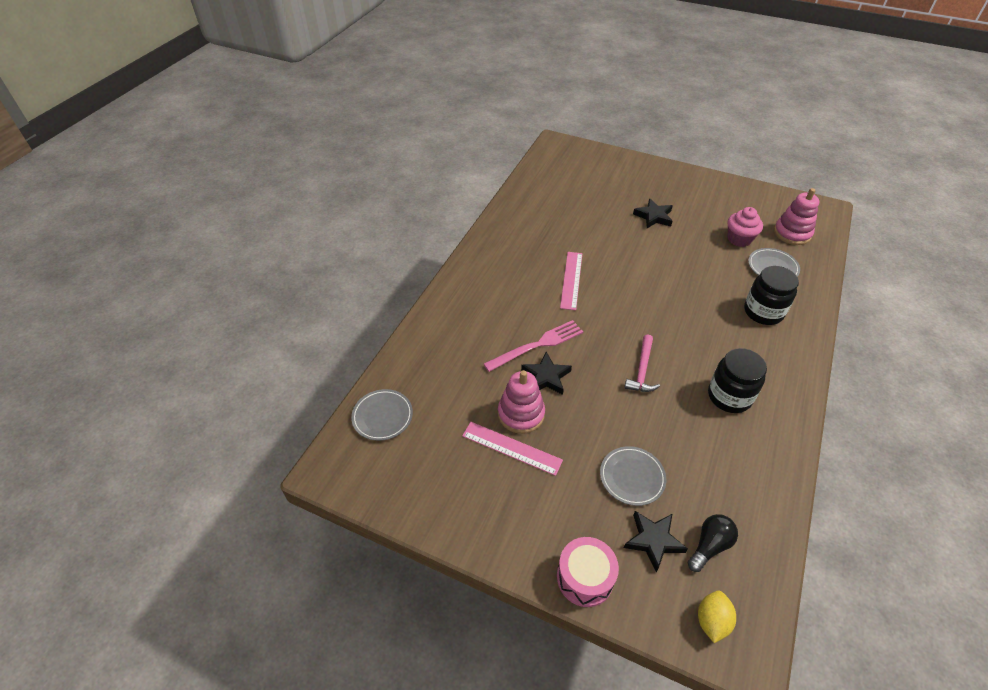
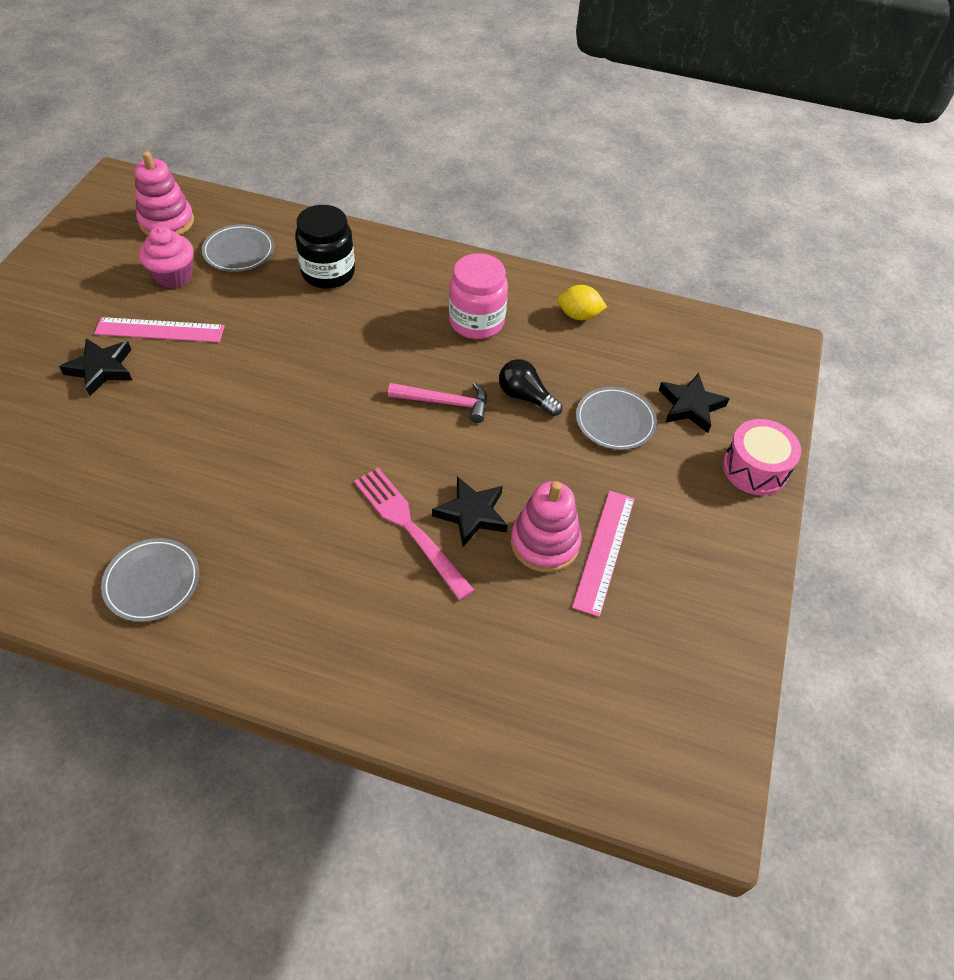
camera: 100 degrees left, 5 degrees up
grey plate [351,389,413,441] -> grey plate moved to [101,538,199,622]
pink ruler [560,252,582,310] -> pink ruler moved to [94,317,225,342]
black light bulb [688,514,738,572] -> black light bulb moved to [499,359,562,416]
yellow lemon [698,591,736,643] -> yellow lemon moved to [557,285,607,320]
black jar [708,348,767,413] -> pink jar [449,253,508,339]

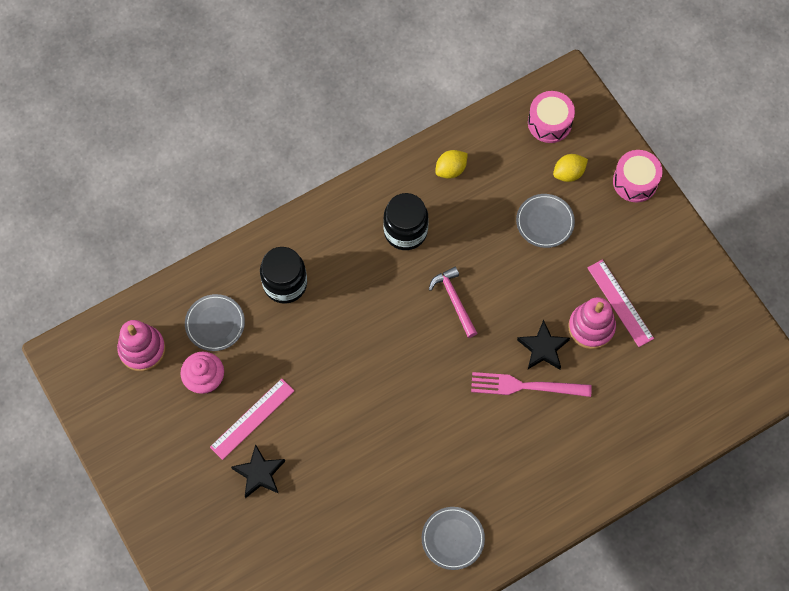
camera: 45 degrees left, 15 degrees up
pink hammer [388,382,487,423] -> pink hammer turned 75 degrees counterclockwise [429,267,477,338]
pink jar [449,253,508,339] -> black jar [383,193,428,250]
black light bulb [499,359,562,416] -> none
black star [659,373,730,433] -> yellow lemon [553,154,588,182]
none -> pink drum [528,91,575,143]

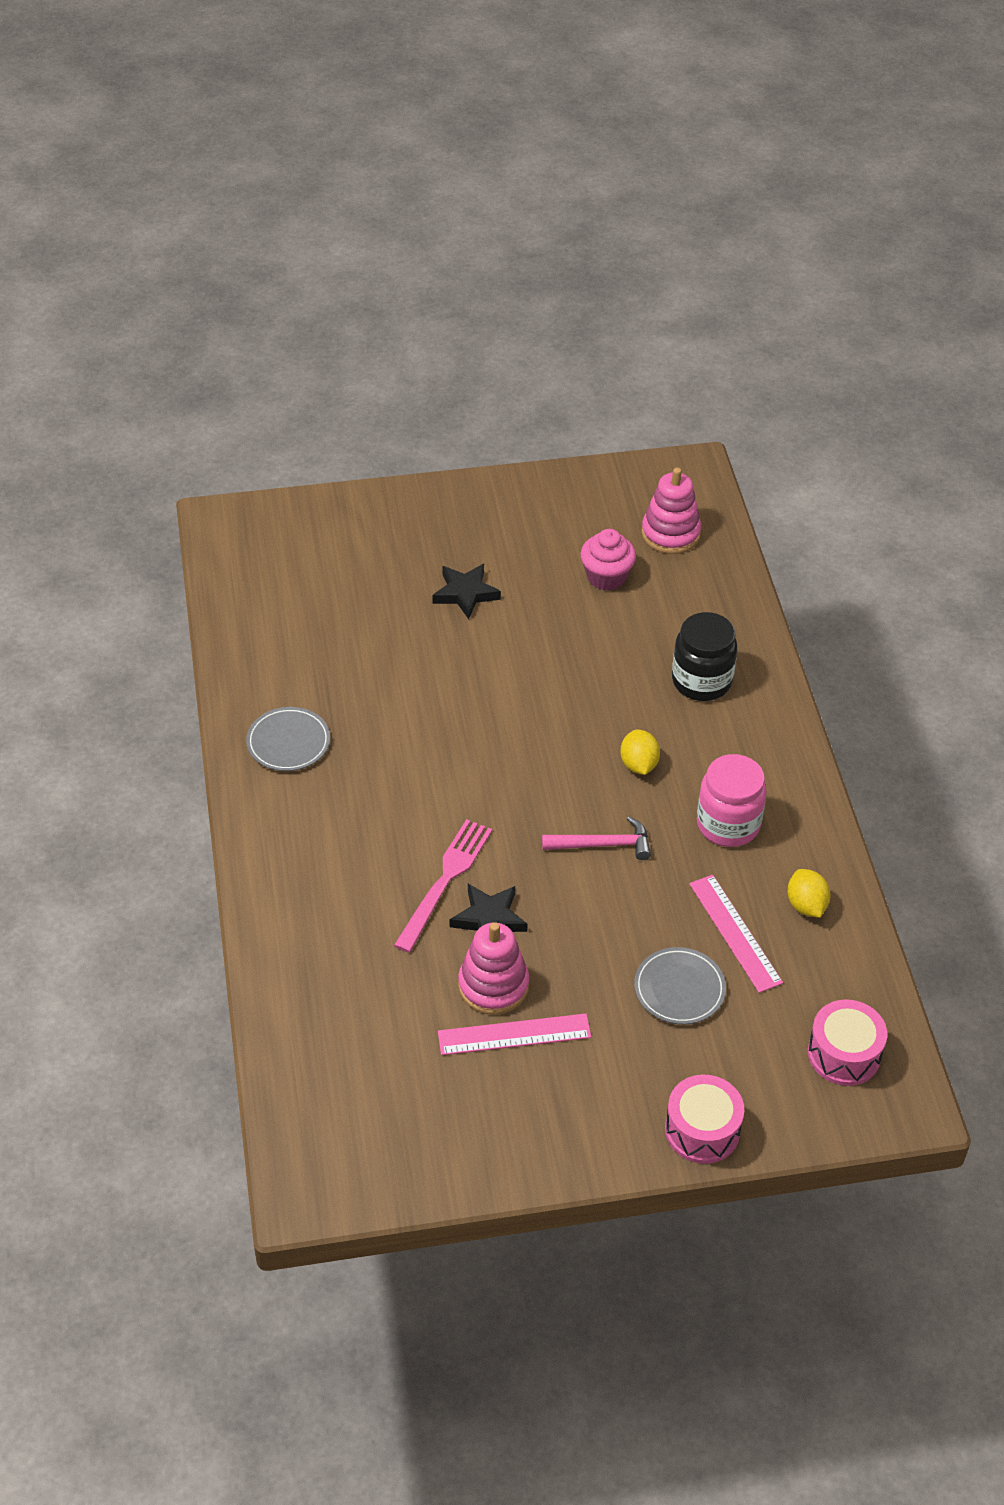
camera: 110 degrees right, 20 degrees down
grey plate [185,294,245,351] -> none
pink ruler [210,379,294,460] -> pink ruler moved to [689,875,783,993]
black jar [383,193,428,250] -> pink jar [697,754,767,847]
yellow lemon [553,154,588,182] -> yellow lemon moved to [620,730,660,775]

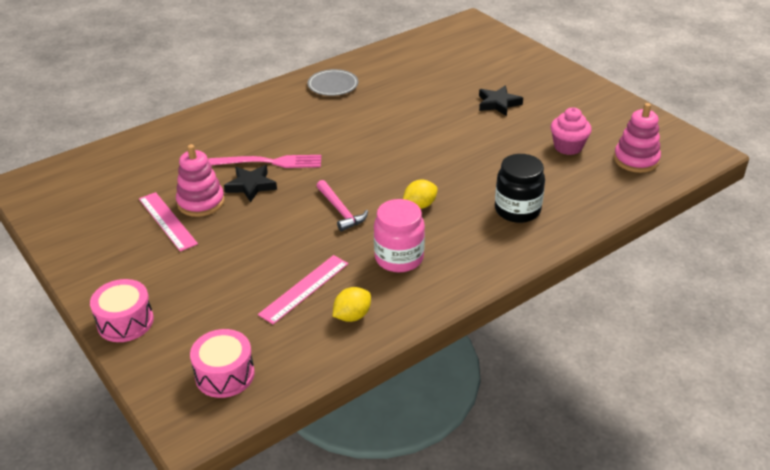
camera: 65 degrees right, 10 degrees down
grey plate [634,947,726,1024] -> none

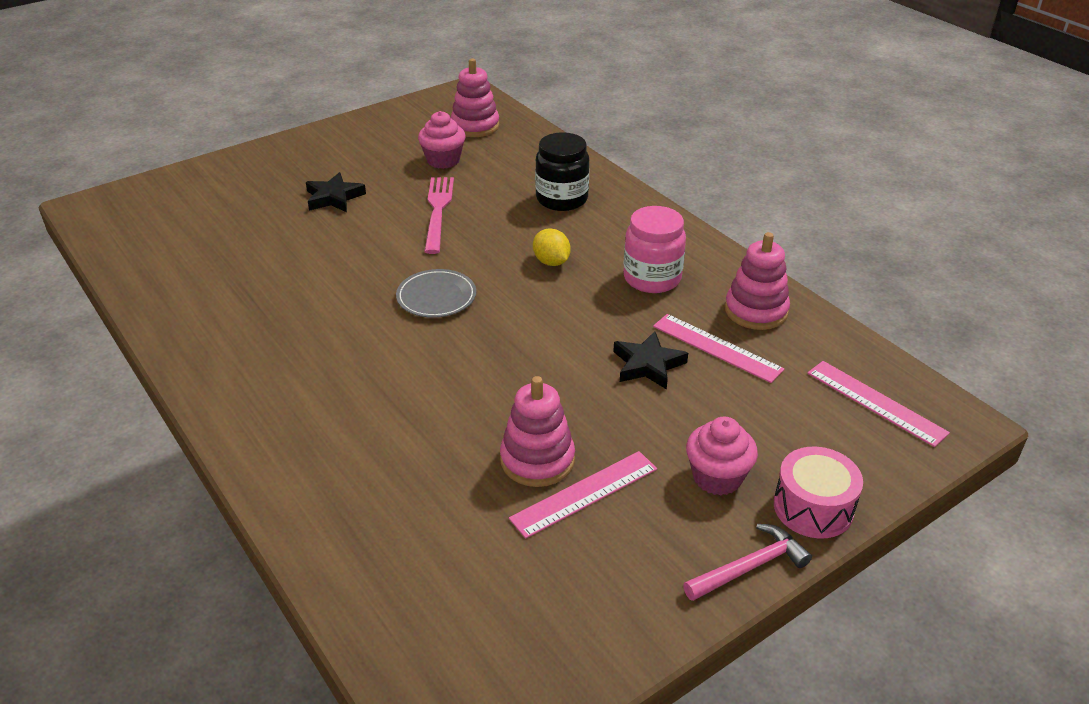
camera: 90 degrees left, 0 degrees up
pink drum [190,329,255,398] -> pink ruler [807,361,950,447]
pink fork [208,155,321,168] -> pink fork moved to [424,177,454,254]
black star [224,165,277,203] -> black star moved to [613,331,688,390]
grey plate [308,69,358,96] -> grey plate moved to [396,269,476,318]
pink hammer [317,180,368,231] -> pink hammer moved to [683,524,812,601]
yellow lemon [333,287,371,322] -> pink stacking toy [725,232,790,330]
none -> pink cupcake [686,417,758,496]

